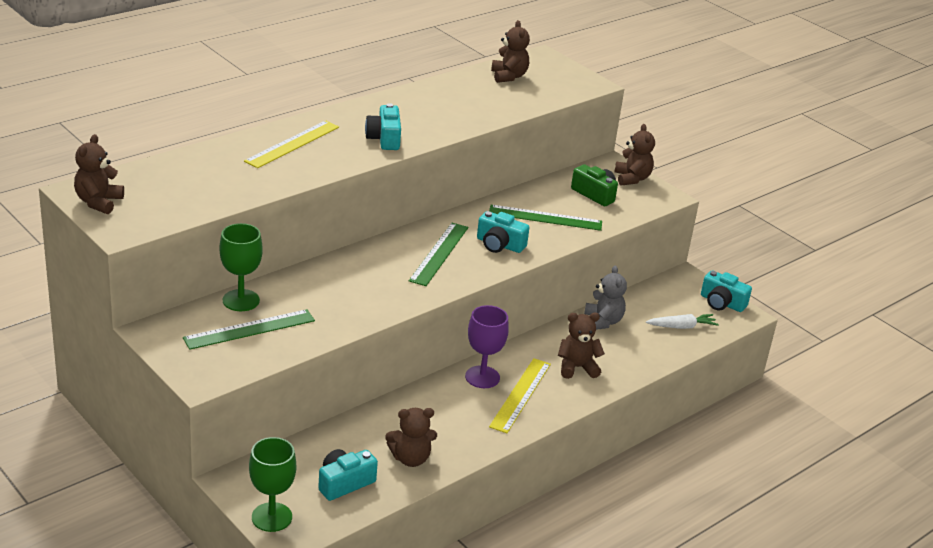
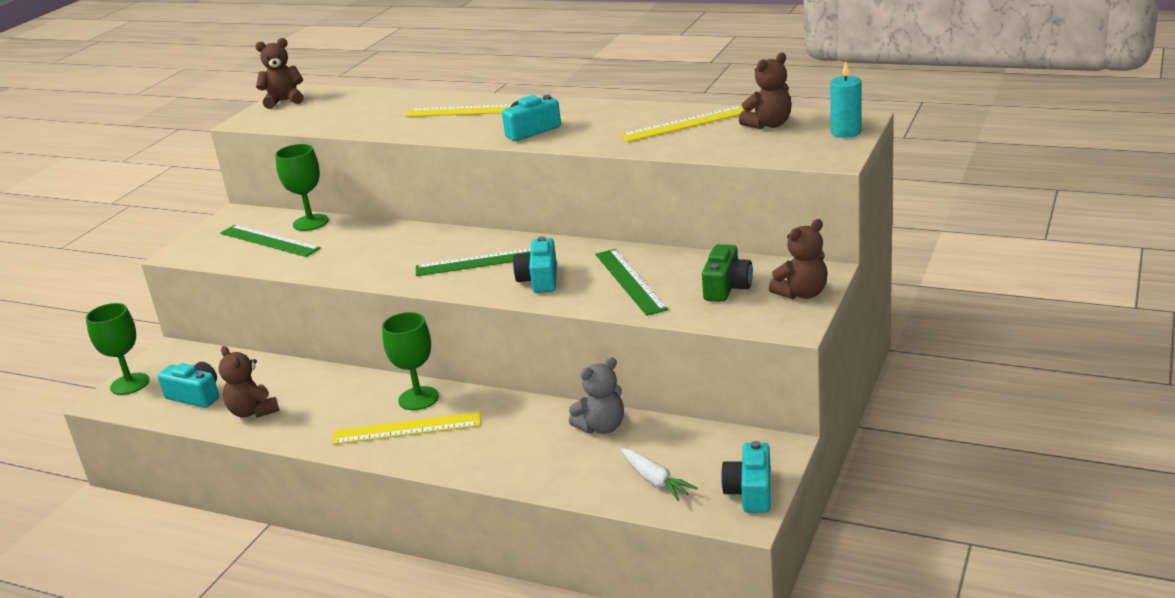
camera: 70 degrees right, 5 degrees down
purple goblet [465,305,509,388] -> green goblet [382,312,439,410]
brown teddy bear [558,313,605,379] -> none
none -> yellow ruler [620,105,752,142]
none -> turquoise candle [830,61,862,138]

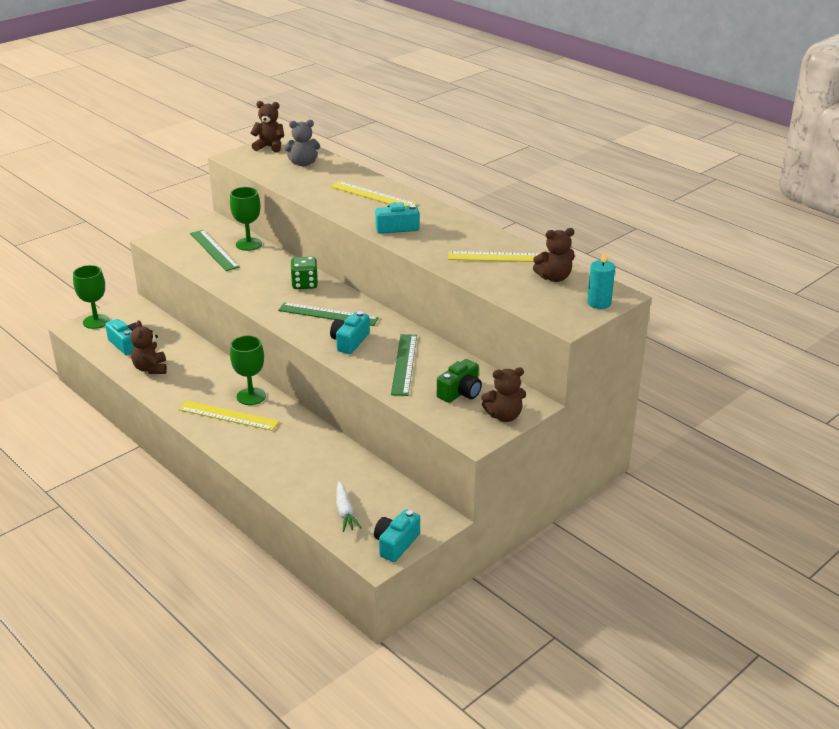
camera: 20 degrees right, 5 degrees up
grey teddy bear [569,357,624,434] -> grey teddy bear moved to [285,120,320,166]
none -> green dice [290,257,318,289]

